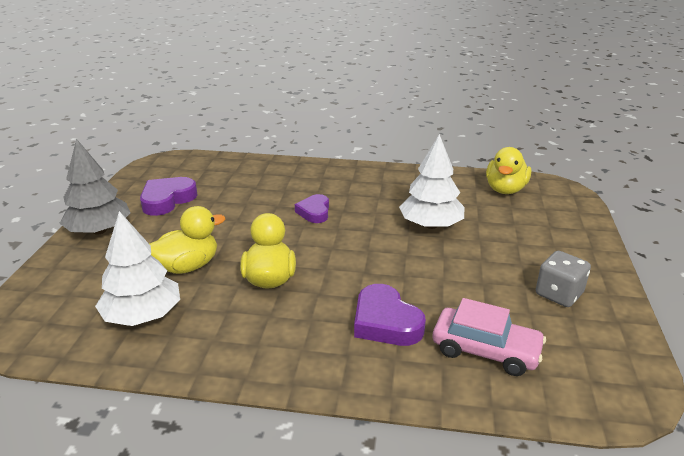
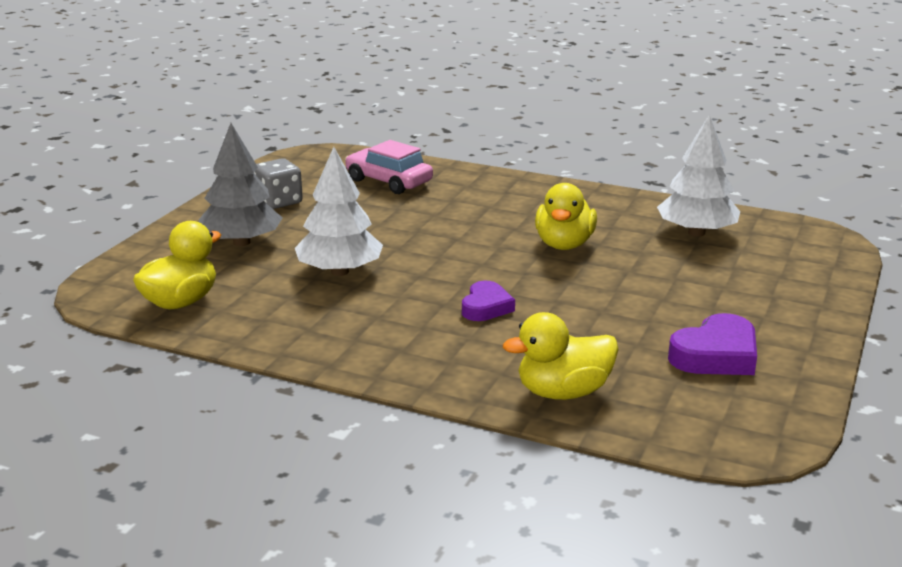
camera: 165 degrees left, 5 degrees down
grey tree [59,139,131,234] -> grey tree moved to [199,123,282,246]
yellow duck [149,206,225,274] -> yellow duck moved to [503,312,619,400]
purple heart [354,284,426,346] -> none

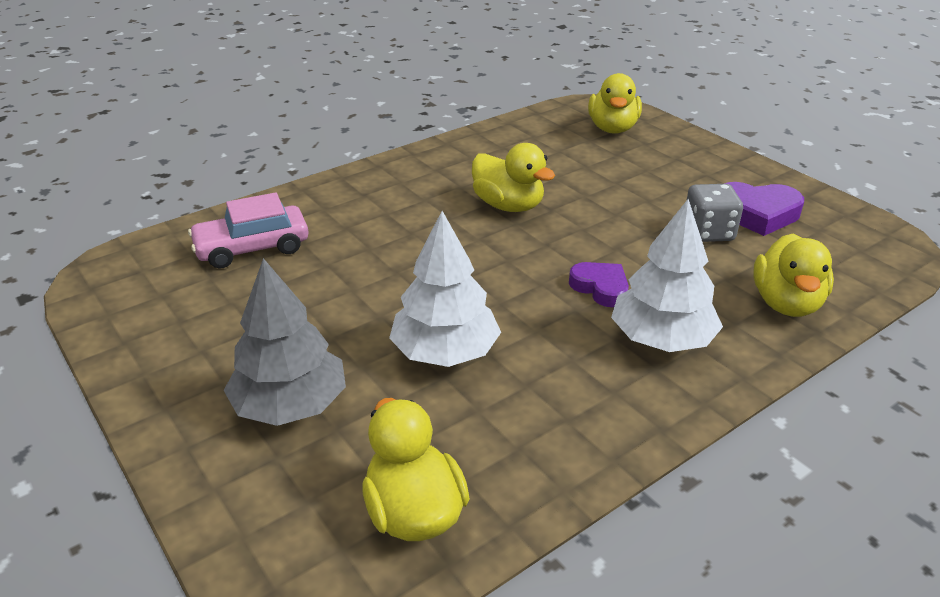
camera: 60 degrees left, 10 degrees up
grey dice [254,158,303,209] -> grey dice moved to [686,184,743,242]
white tree [657,114,740,236] -> white tree moved to [611,199,723,352]
purple heart [668,313,757,375] -> purple heart turned 105 degrees clockwise [724,182,804,236]
none -> yellow duck [588,73,642,134]

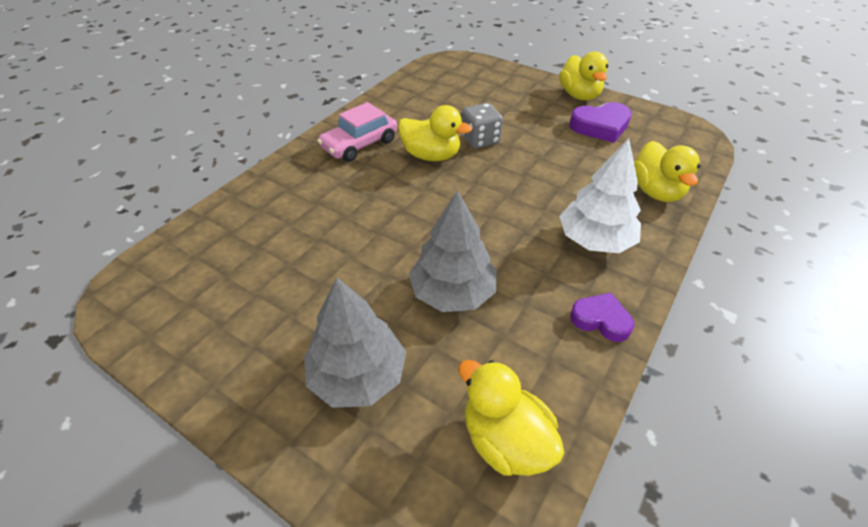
camera: 20 degrees left, 10 degrees up
pink car [188,192,309,268] -> pink car moved to [317,102,397,162]
white tree [389,211,501,367] -> grey tree [409,190,497,312]
purple heart [569,262,629,307] -> purple heart moved to [570,293,634,342]
yellow duck [588,73,642,134] -> yellow duck moved to [559,52,608,100]
grey dice [686,184,743,242] -> grey dice moved to [462,103,503,149]

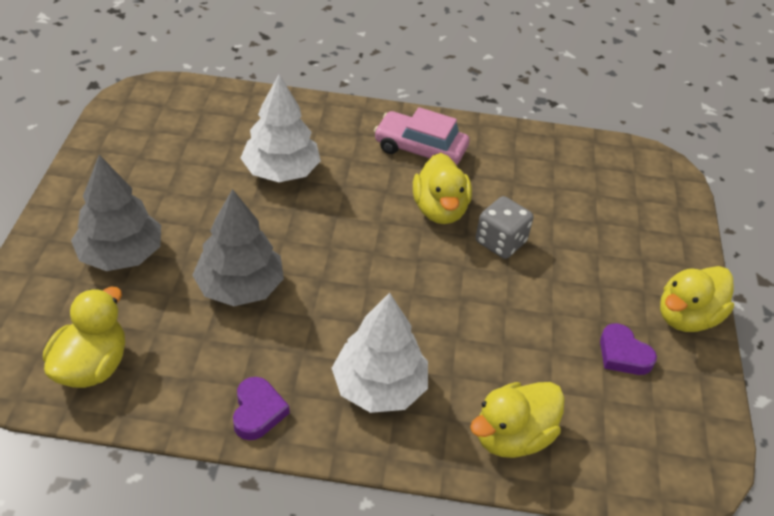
camera: 60 degrees right, 0 degrees up
purple heart [569,102,632,143] -> purple heart [600,323,657,375], size x0.66
none -> white tree [241,74,321,182]

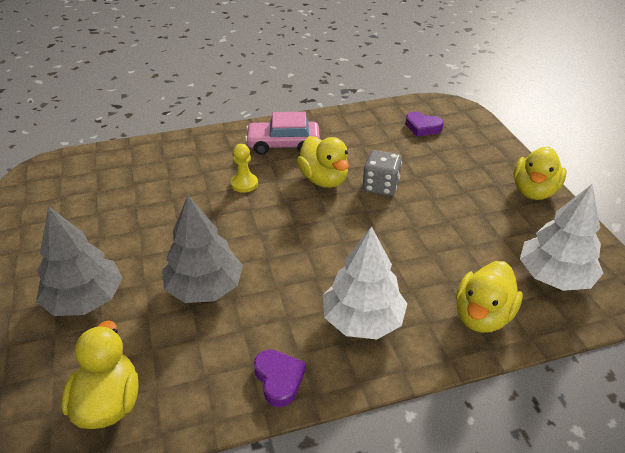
camera: 20 degrees left, 5 degrees down
white tree [241,74,321,182] -> white tree moved to [520,184,604,291]
purple heart [600,323,657,375] -> purple heart moved to [405,112,444,137]
none -> yellow pawn [231,144,258,193]

